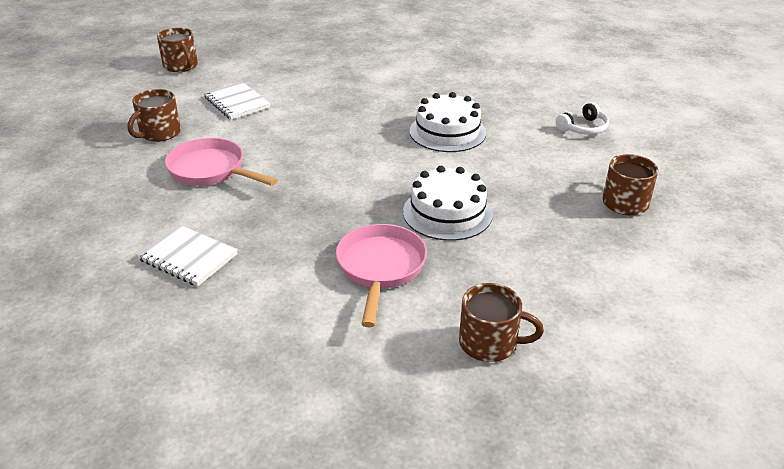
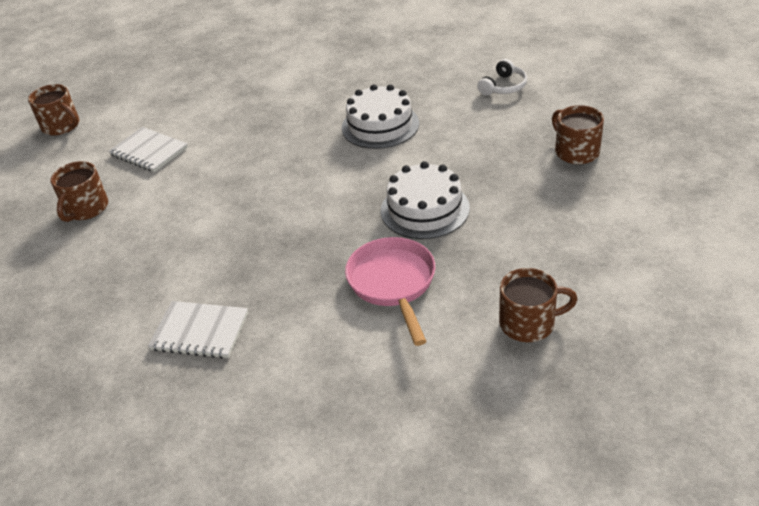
camera: 15 degrees left, 5 degrees up
pink pan [165,138,278,186] -> none

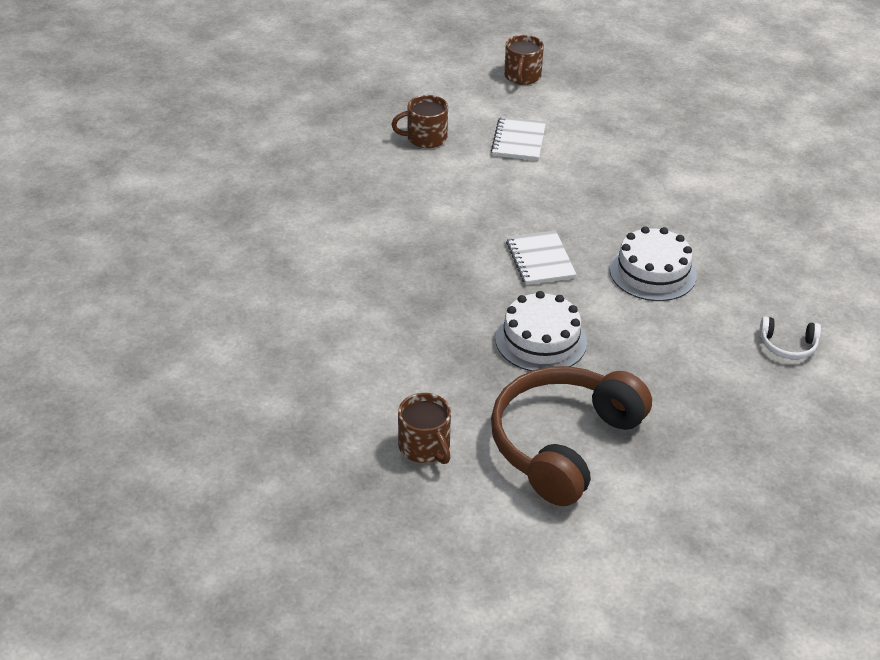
camera: 60 degrees right, 0 degrees up
white notebook [148,301,248,359] -> white notebook moved to [506,230,576,285]
pink pan [345,237,435,346] -> none
brown mug [552,105,604,164] -> none
none -> brown headphones [491,366,652,506]

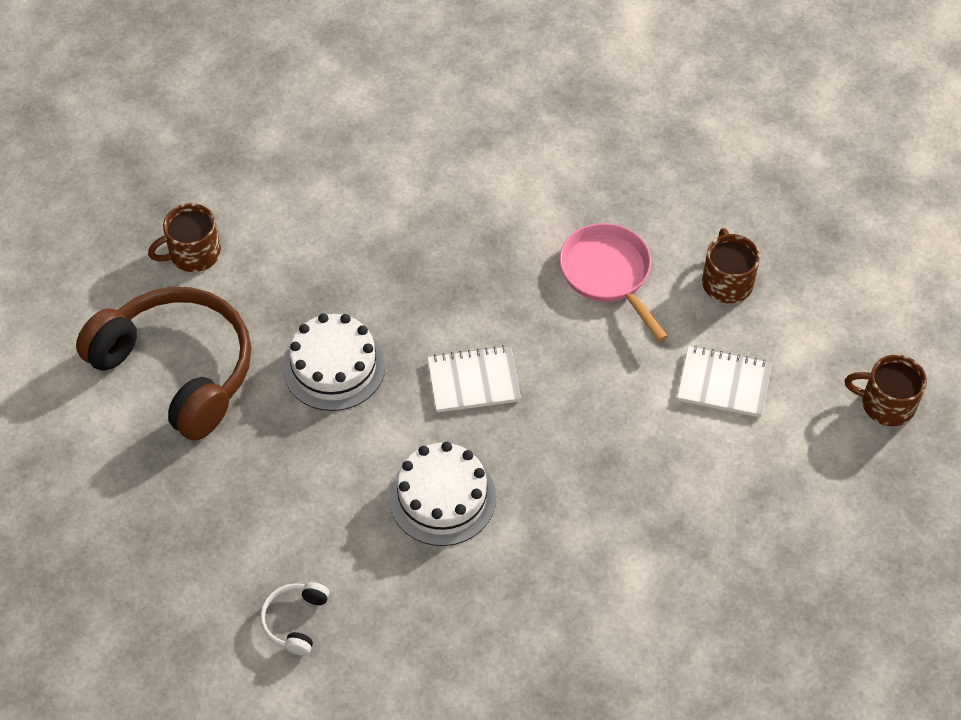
camera: 95 degrees right, 15 degrees up
none -> pink pan [559,223,668,342]

